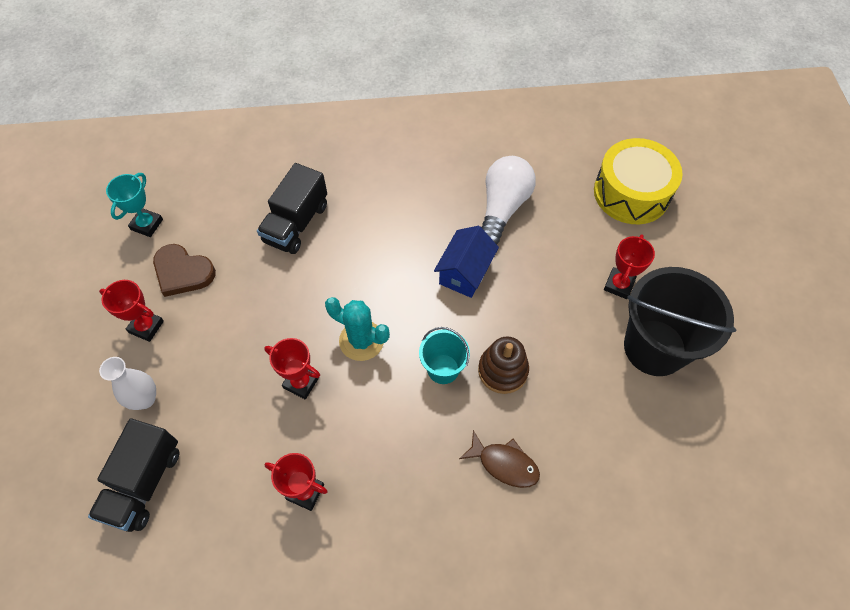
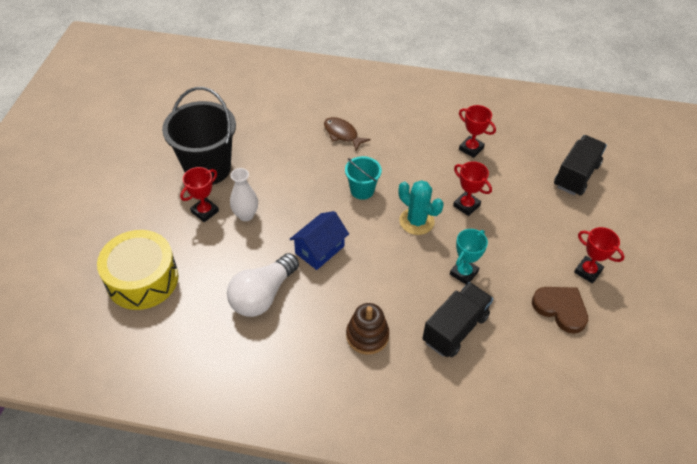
camera: 165 degrees left, 10 degrees down
white vase [99,357,156,410] -> white vase moved to [230,168,258,221]
turquoise trophy [106,173,163,237] -> turquoise trophy moved to [450,229,488,285]
brown stacking toy [478,336,529,394] -> brown stacking toy moved to [346,303,389,355]

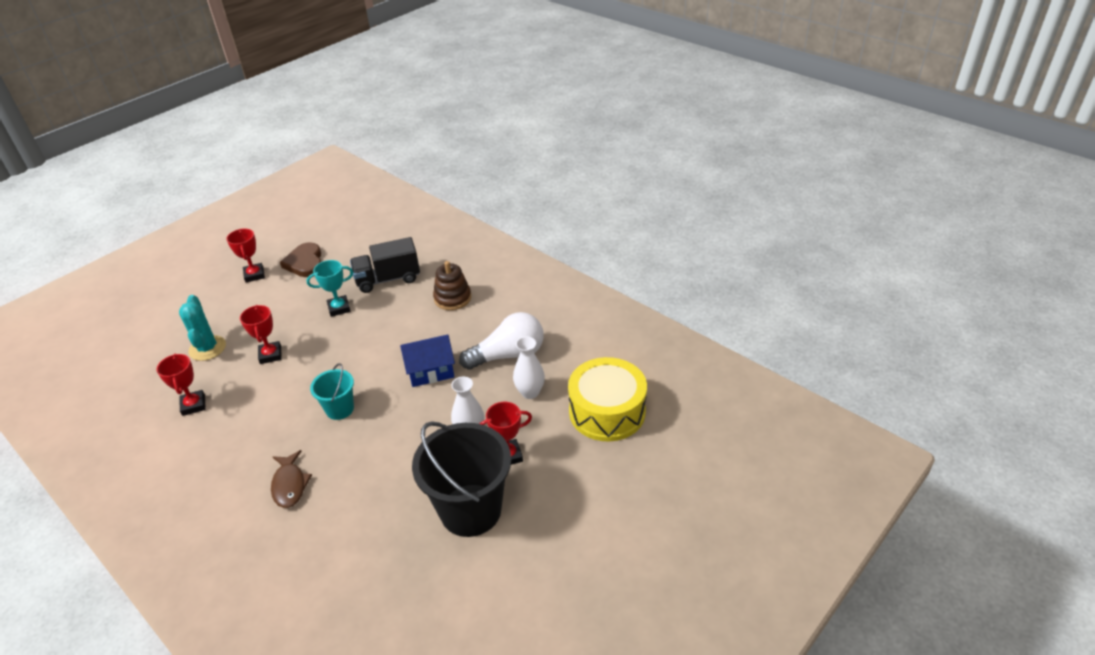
camera: 145 degrees left, 10 degrees down
turquoise cactus [399,180,444,235] -> turquoise cactus moved to [179,295,226,361]
black truck [554,135,607,196] -> none
none -> white vase [513,337,545,399]

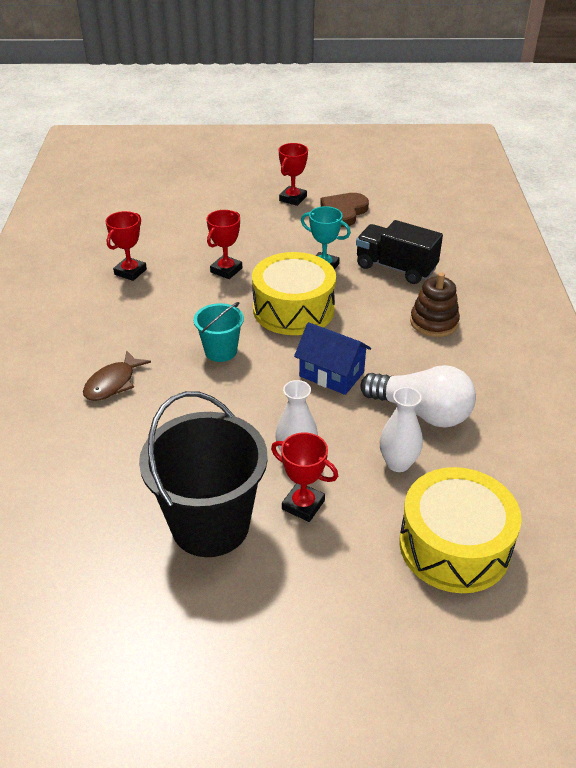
camera: 45 degrees right, 0 degrees up
turquoise cactus [179,295,226,361] -> none
none -> yellow drum [252,252,336,335]

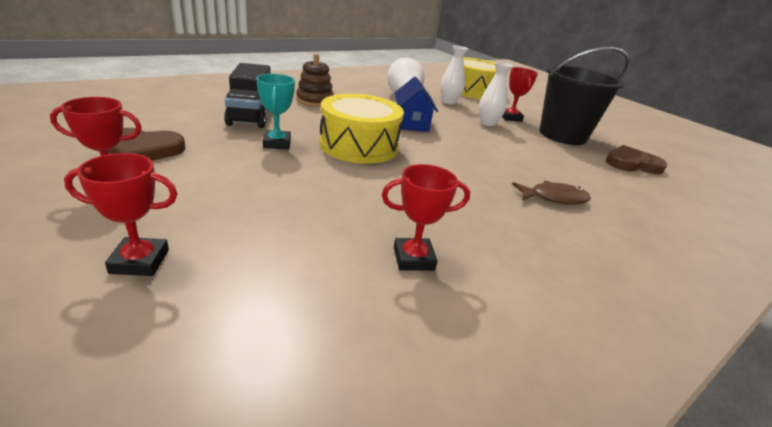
camera: 130 degrees left, 10 degrees down
turquoise bucket [194,302,244,362] -> none
red trophy [207,210,242,279] -> red trophy moved to [64,153,178,276]
none -> brown heart [605,145,667,174]

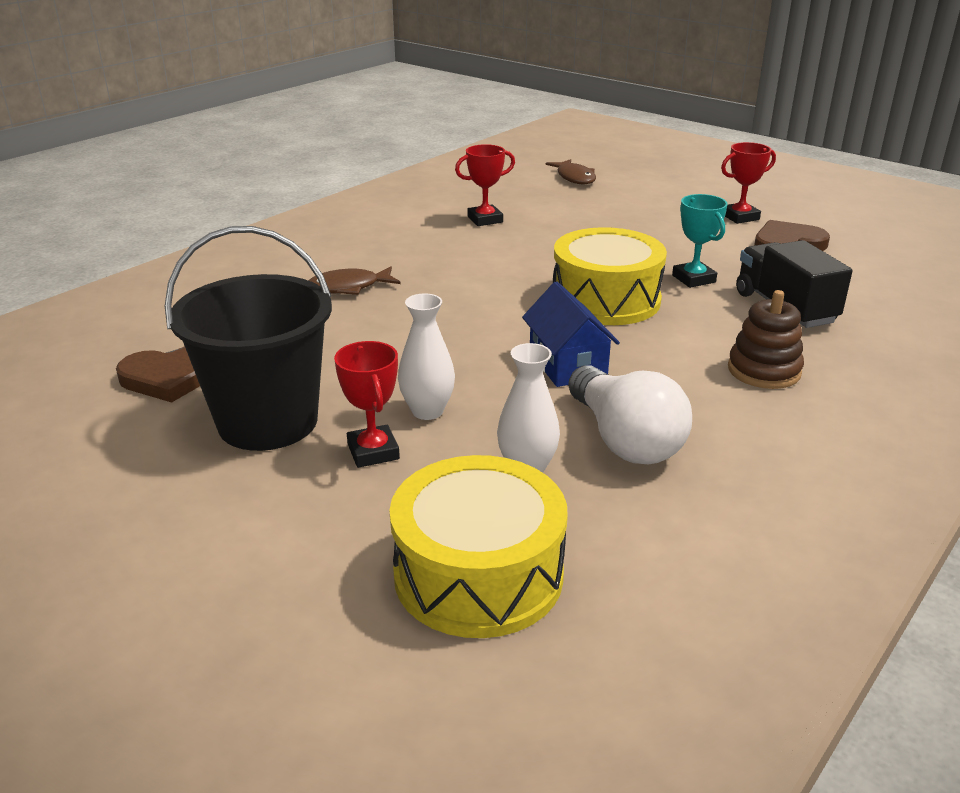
camera: 170 degrees right, 0 degrees up
red trophy [64,153,178,276] -> none
none -> brown fish [546,159,596,184]

